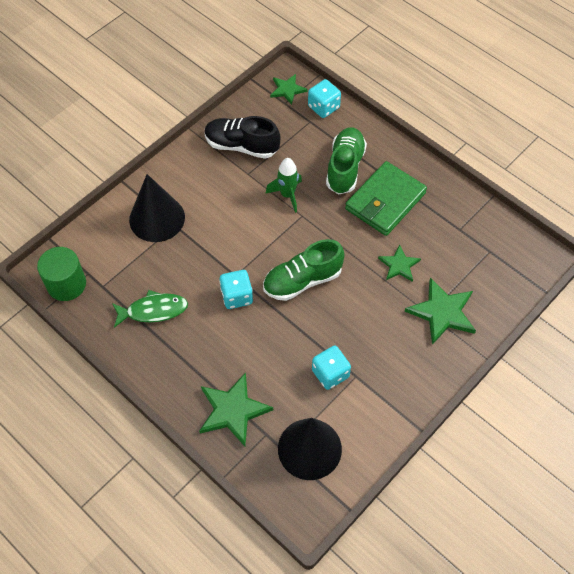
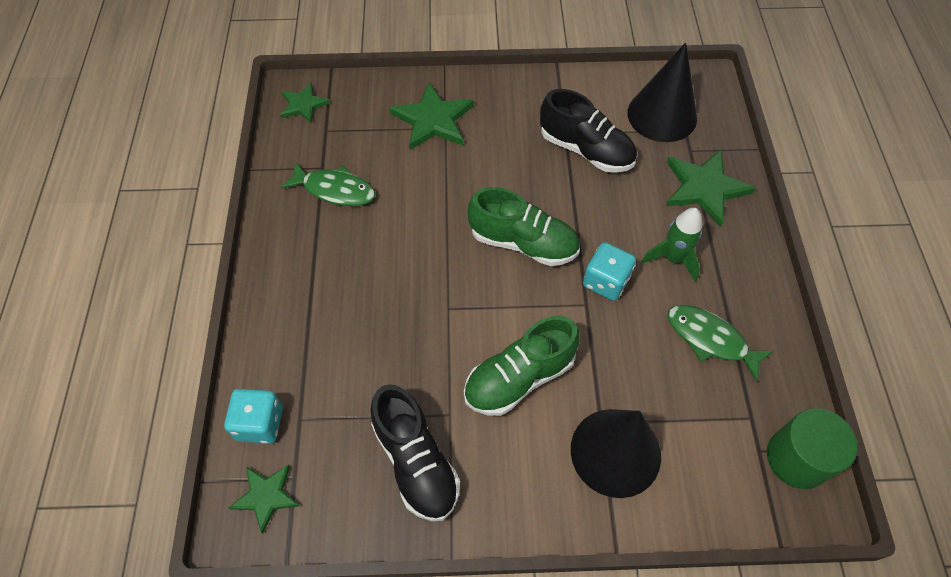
camera: 135 degrees left, 0 degrees up
green rocket [265,158,302,213] -> green rocket moved to [642,208,702,281]
turquoise dice [312,346,351,390] -> black shoe [540,89,637,173]
green shoe [326,127,367,194] -> green shoe moved to [464,316,580,416]
green wallet [345,161,427,236] -> none
green star [378,245,421,282] -> green star moved to [280,83,330,124]
none -> green fish [280,162,376,206]

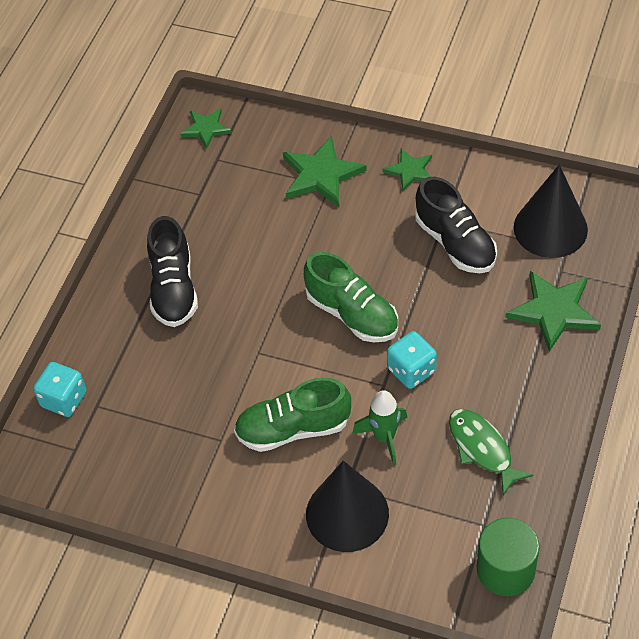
camera: 25 degrees right, 5 degrees down
green star [229,465,300,534] -> green star moved to [382,149,432,192]
green fish [280,162,376,206] -> none
black shoe [371,384,460,521] -> black shoe moved to [147,216,198,327]
green rocket [642,208,702,281] -> green rocket moved to [353,390,408,466]

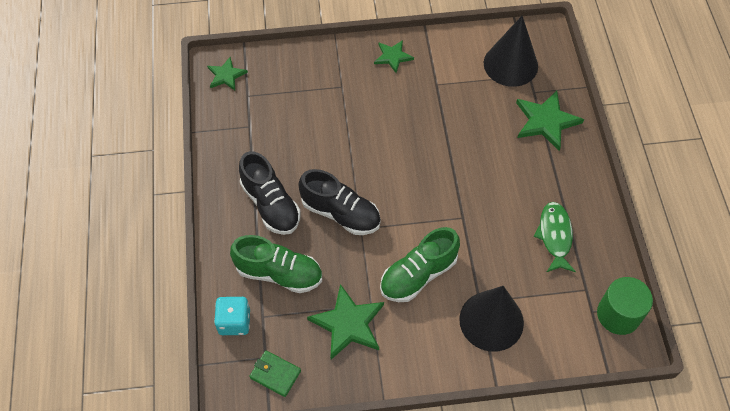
camera: 30 degrees left, 5 degrees up
green star [283,136,367,207] -> green star moved to [307,284,384,359]
green shoe [304,252,398,342] -> green shoe moved to [230,235,322,293]
green rocket [353,390,408,466] -> none
turquoise dice [387,331,437,389] -> none
black shoe [416,177,497,273] -> black shoe moved to [298,169,381,235]
green fish [449,409,533,496] -> green fish turned 60 degrees clockwise [534,202,576,272]
none -> green wallet [249,350,301,397]

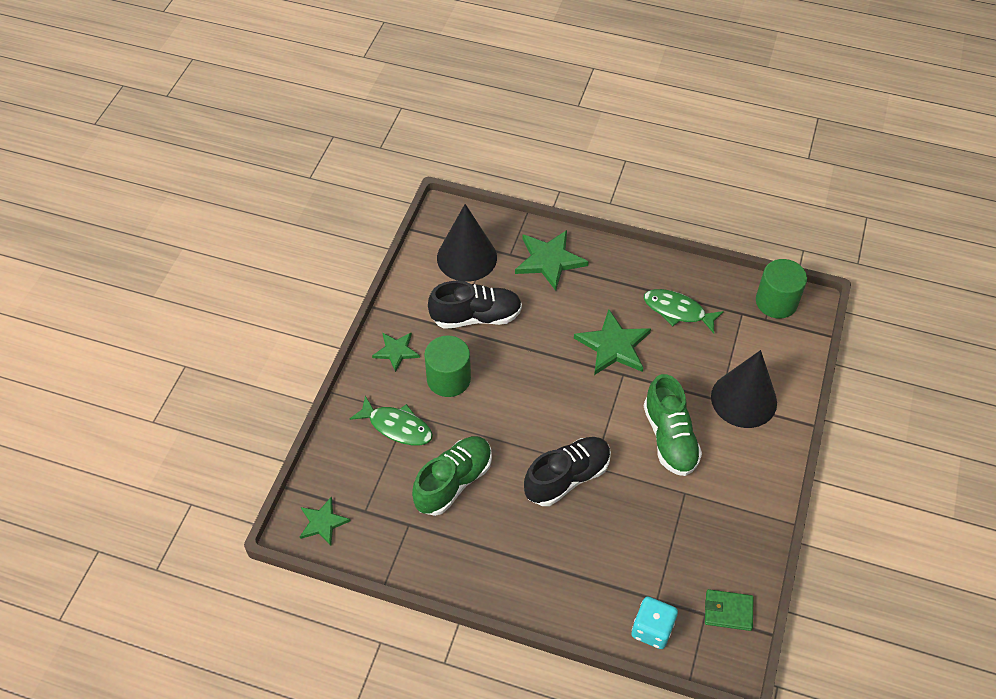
camera: 65 degrees left, 5 degrees down
green shoe [230,235,322,293] -> green shoe moved to [412,436,492,516]
black shoe [239,151,301,235] -> black shoe moved to [428,281,522,329]
green wallet [249,350,301,397] -> green wallet turned 45 degrees clockwise [705,589,754,631]
green star [307,284,384,359] -> green star moved to [574,309,651,375]
none -> green fish [350,396,433,445]
none -> green cylinder [424,335,471,397]

